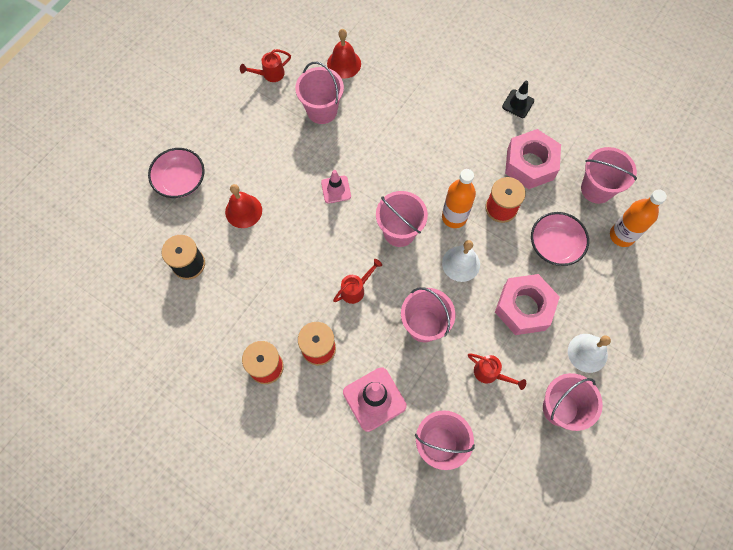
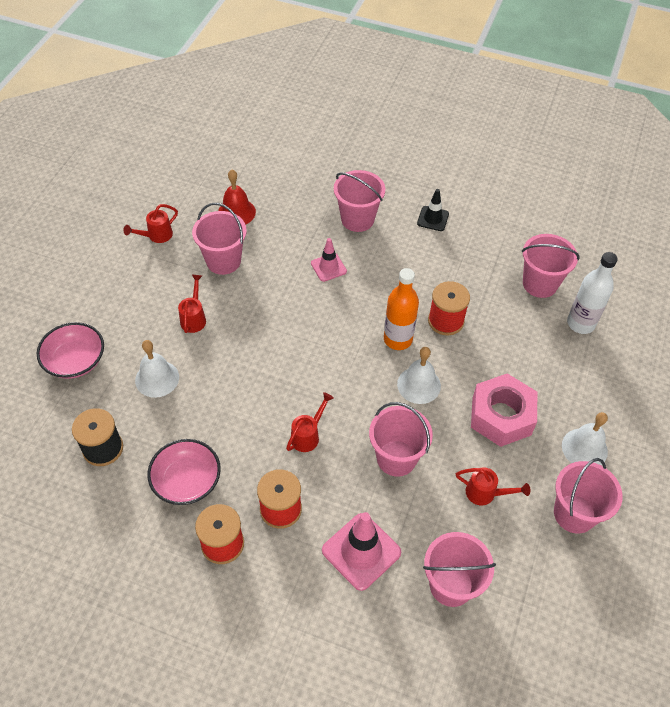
camera: 15 degrees left, 15 degrees down
red bell [225,184,262,228] -> white bell [135,340,179,398]
pink traffic cone [321,170,351,204] -> pink traffic cone moved to [311,238,347,282]
pink bucket [376,191,428,247] -> pink bucket moved to [334,170,385,232]
pink nut [505,129,561,189] -> none
pink bowl [531,212,589,266] -> pink bowl moved to [148,439,221,505]
orange bottle [610,190,667,247] -> white bottle [567,252,618,334]
none -> red watering can [178,275,206,333]

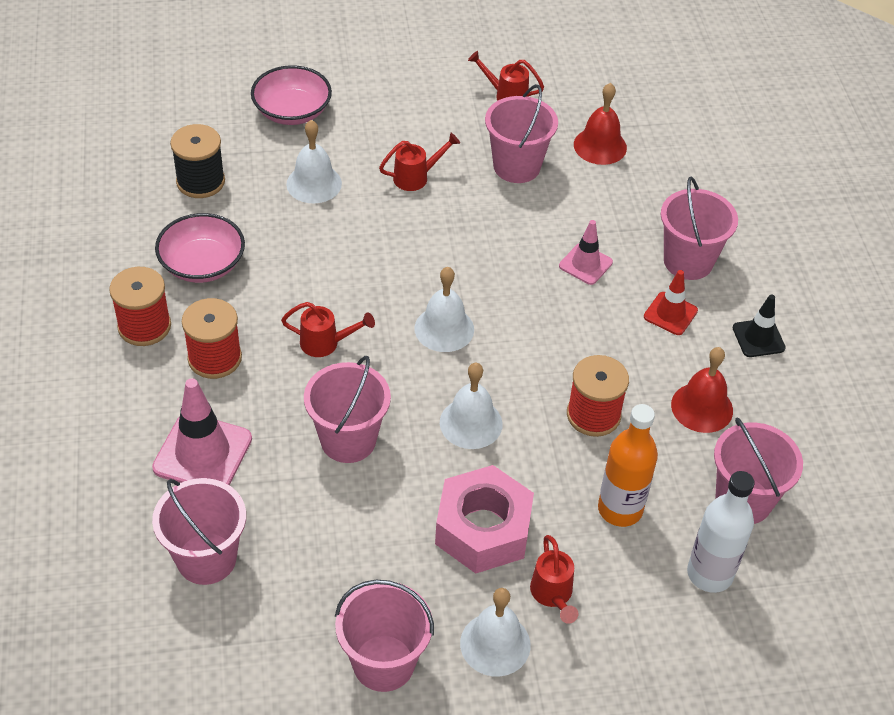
camera: 60 degrees right, 5 degrees down
orange bottle [384,268,419,350] -> orange bottle moved to [598,404,658,527]
red watering can [456,467,530,505] -> red watering can moved to [530,535,578,624]
none -> white bell [414,267,474,352]
none -> red traffic cone [644,270,698,335]
none -> red bell [671,347,733,433]

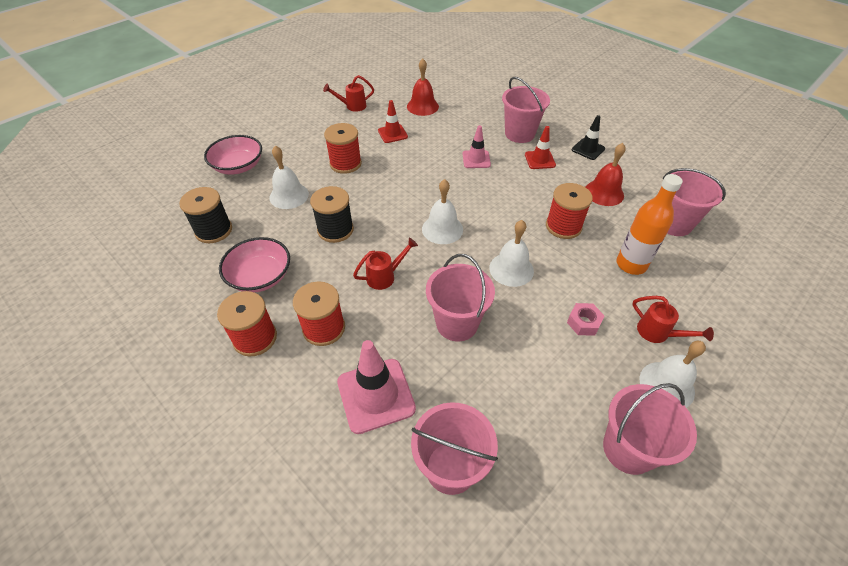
camera: 35 degrees left, 0 degrees up
red watering can [379,133,460,191] -> red spool [324,123,362,174]
pink nut [435,465,534,574] -> pink nut [567,303,604,336], size x0.46
pink bucket [485,84,558,183] -> red traffic cone [378,100,408,143]
white bottle [687,471,755,593] -> none
none -> black spool [310,186,354,243]

